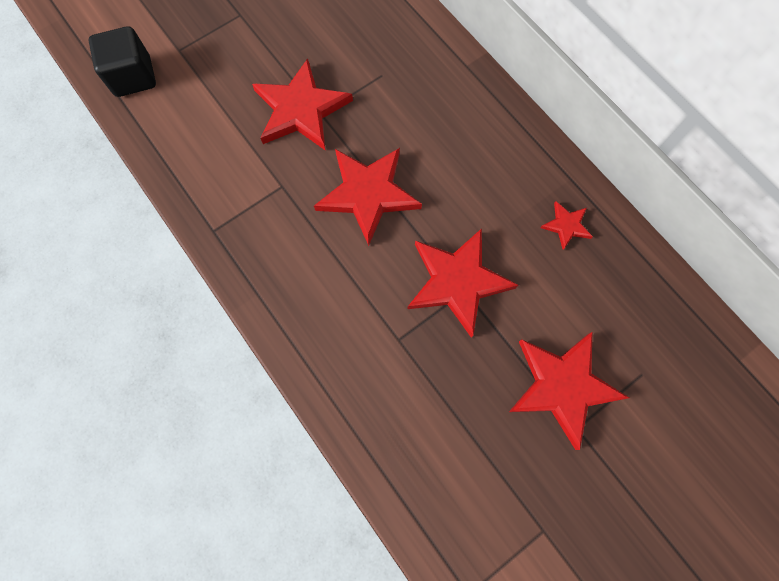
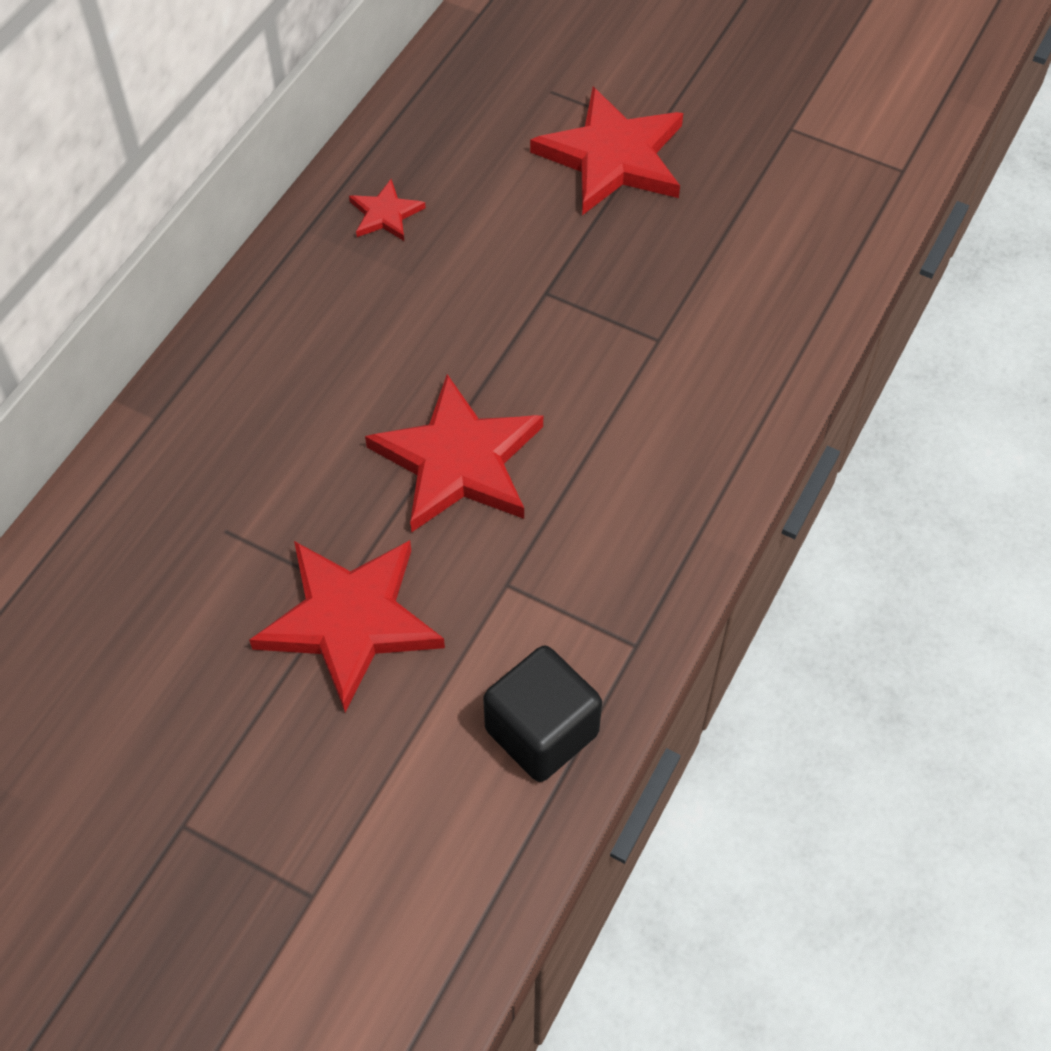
camera: 115 degrees left, 15 degrees down
black cube [88,26,156,97] -> black cube moved to [483,646,602,782]
red star [408,228,518,338] -> none

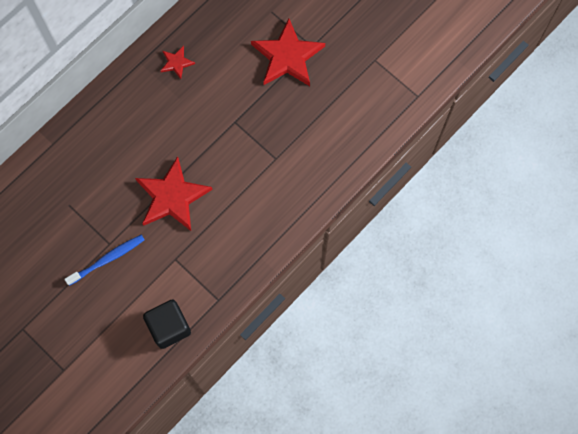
camera: 15 degrees right, 15 degrees up
red star [249,540,445,712] -> blue toothbrush [64,235,145,286]

